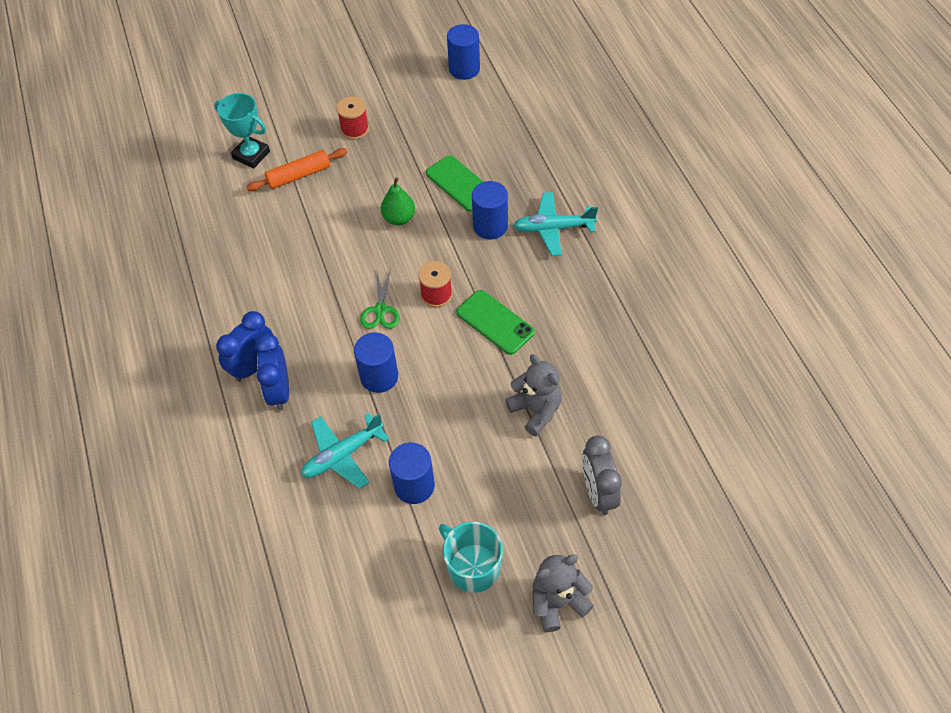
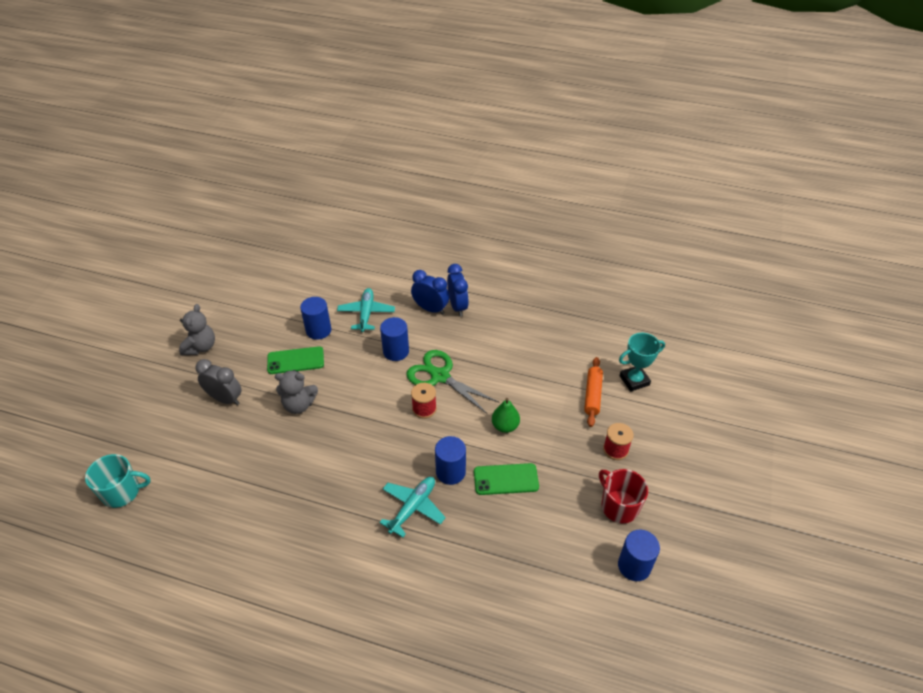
camera: 125 degrees right, 10 degrees down
green scissors [360,269,400,329] -> green scissors [406,350,499,414], size x1.76
turquoise mug [439,522,503,593] -> turquoise mug moved to [85,454,151,508]
green phone [456,290,535,355] -> green phone moved to [267,346,324,374]
none -> red mug [599,469,648,523]

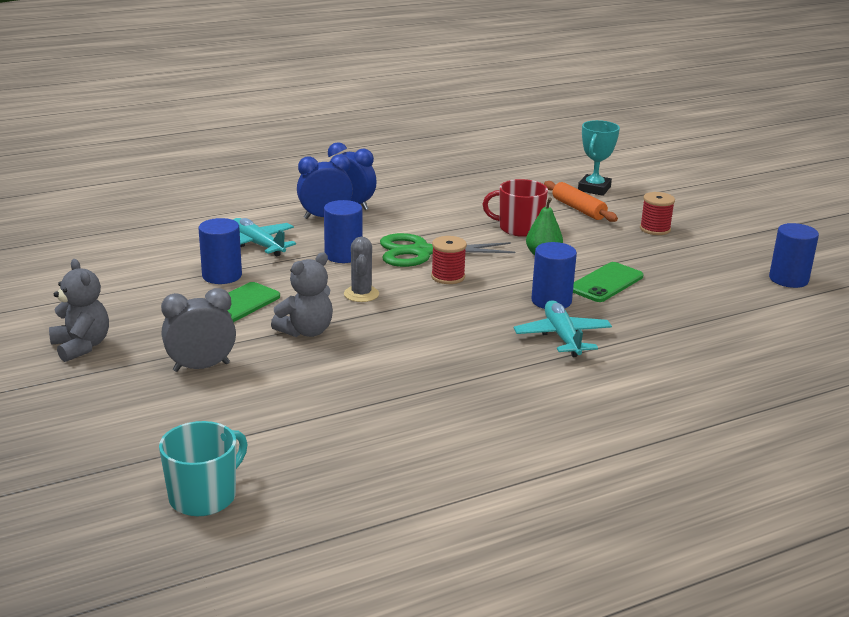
camera: 45 degrees left, 20 degrees down
red mug [599,469,648,523] -> red mug moved to [483,179,548,237]
none -> grey cactus [344,237,379,302]

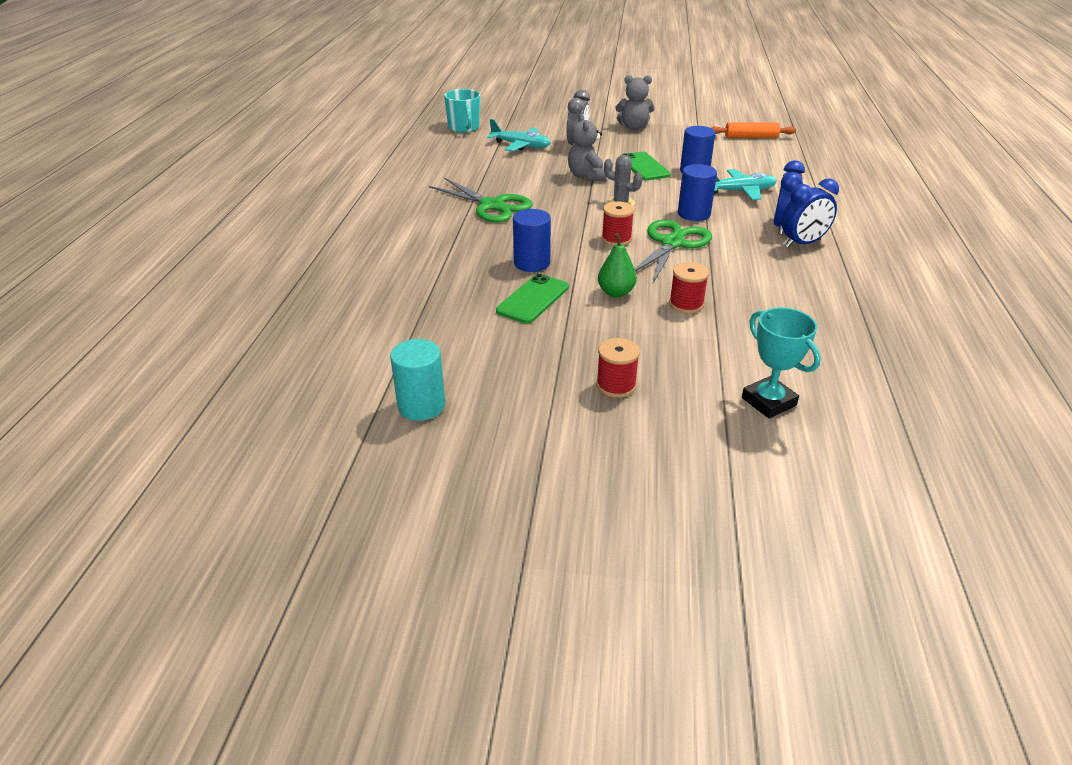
camera: 125 degrees right, 10 degrees up
red mug [483,179,548,237] -> red spool [669,262,709,313]
turquoise plane [514,300,612,357] -> turquoise plane moved to [487,119,551,151]
orange rolling pin [544,181,618,222] -> orange rolling pin moved to [711,122,796,138]
green phone [573,262,644,302] -> green phone turned 45 degrees clockwise [496,274,569,323]
blue cylinder [769,223,819,288] -> turquoise cylinder [390,339,445,421]
none -> green scissors [429,178,533,222]

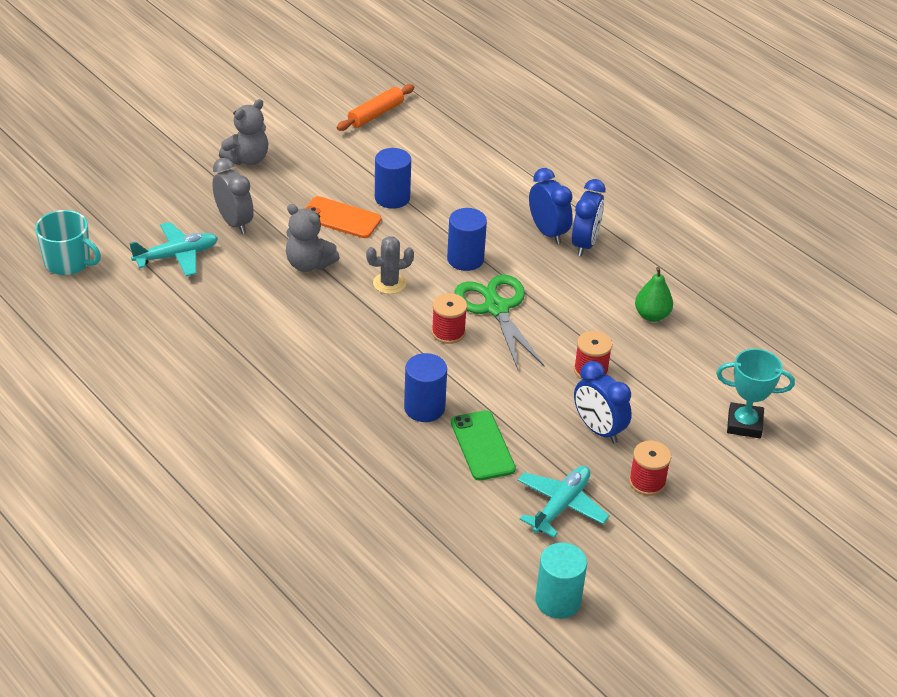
camera: 50 degrees left, 5 degrees up
green scissors [429,178,533,222] -> none
green pear [598,233,637,297] -> green pear moved to [635,267,673,322]
green phone [620,152,671,180] -> orange phone [305,196,381,238]
turquoise plane [714,169,777,200] -> turquoise plane moved to [518,466,610,537]
none -> blue clock [574,361,632,444]

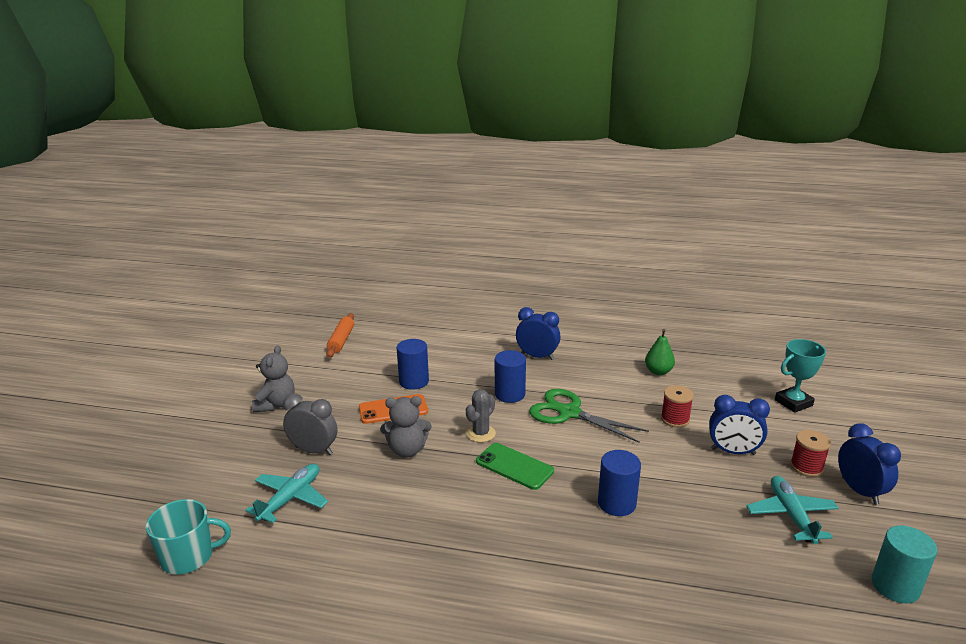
camera: 35 degrees left, 15 degrees down
red spool [432,293,467,344] -> none
green phone [451,410,516,481] -> green phone moved to [476,443,554,490]
blue clock [572,179,606,256] -> blue clock moved to [838,423,901,505]

